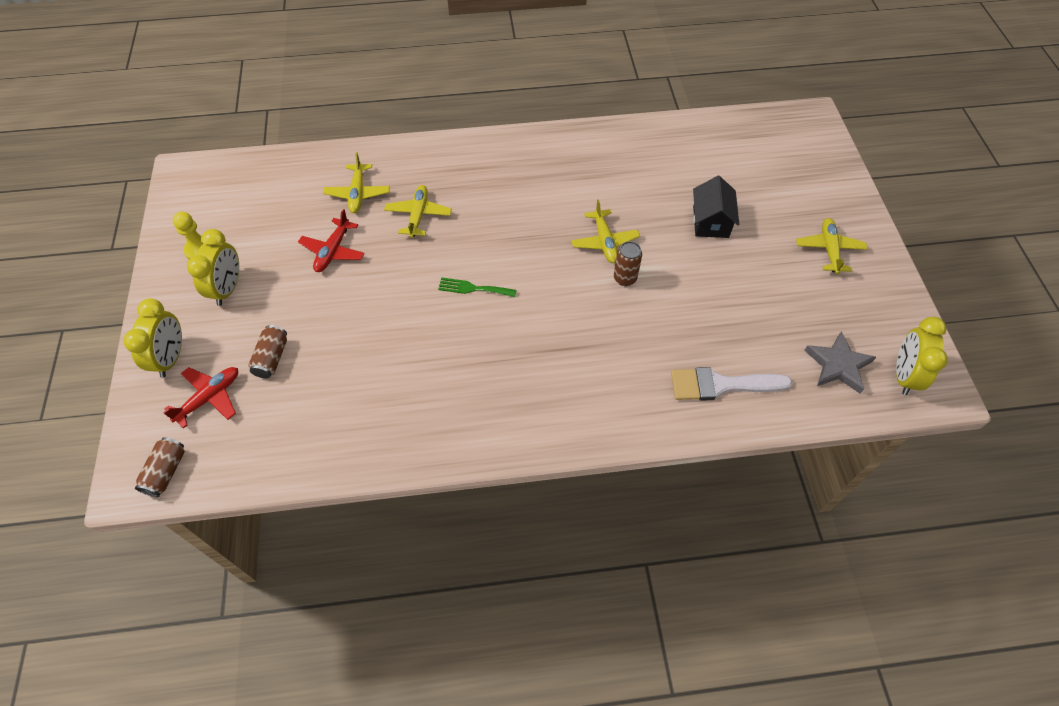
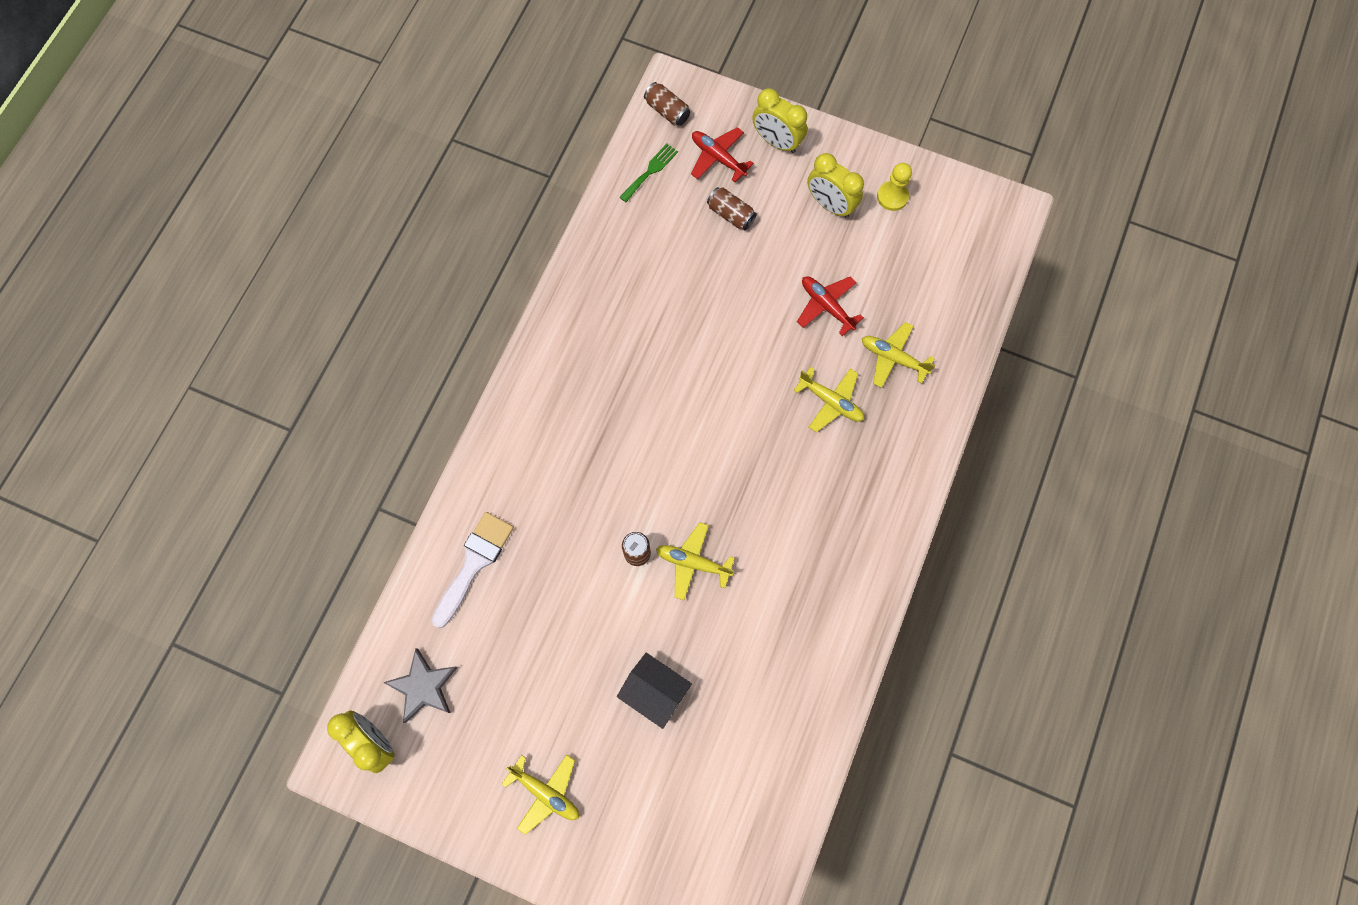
camera: 120 degrees right, 15 degrees up
red plane [163,367,238,429] -> red plane turned 150 degrees clockwise [691,127,754,182]
green fork [438,277,517,297] -> green fork moved to [619,144,678,202]

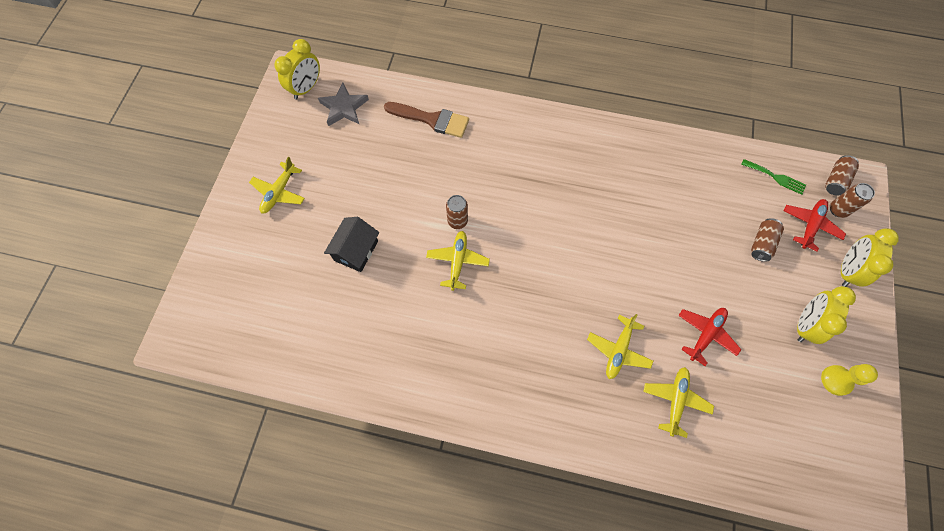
camera: 80 degrees right, 5 degrees down
white brush [432,512,514,628] -> brown brush [384,102,469,138]
none -> brown can [830,183,875,218]

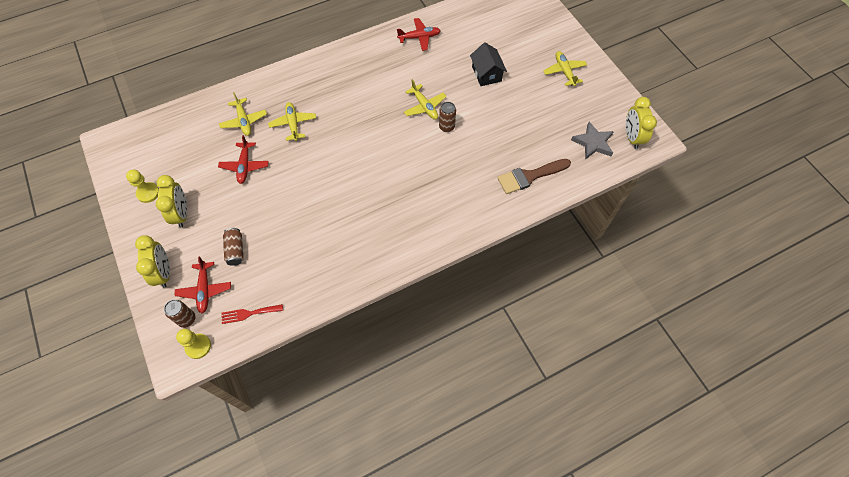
camera: 140 degrees right, 5 degrees down
green fork [741,159,806,195] -> red fork [221,304,283,324]
brown can [825,155,859,196] -> yellow pawn [176,329,211,359]
none -> red plane [397,18,441,51]

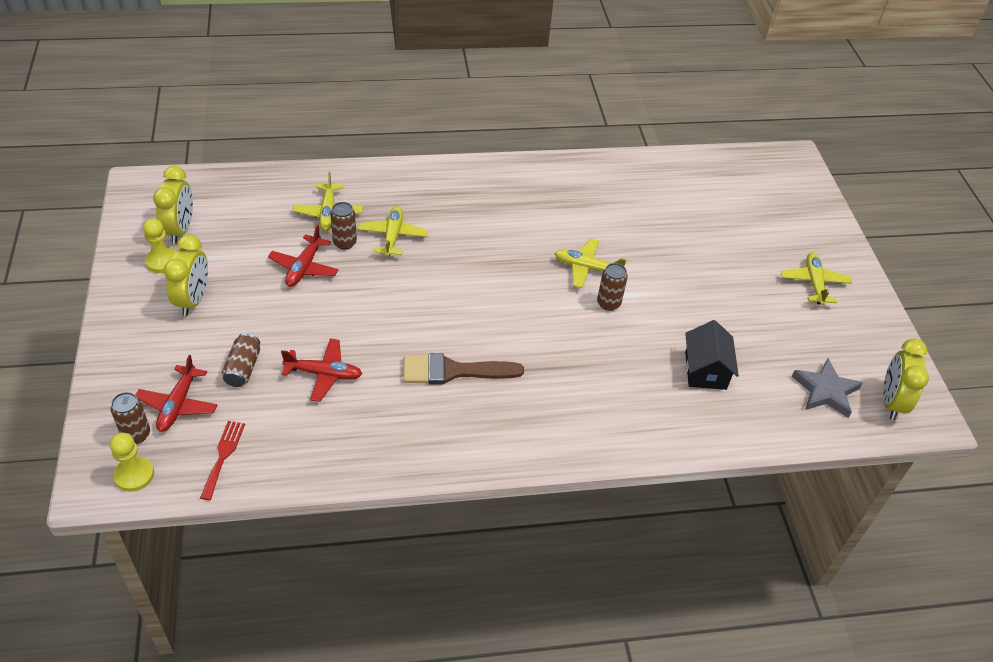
camera: 15 degrees right, 15 degrees down
yellow clock [135,235,170,288] -> yellow clock moved to [153,166,193,244]
red fork [221,304,283,324] -> red fork turned 90 degrees clockwise [200,421,245,500]
red plane [397,18,441,51] -> red plane moved to [281,339,362,402]
yellow plane [404,79,447,120] -> yellow plane turned 120 degrees clockwise [554,238,626,288]
black house [470,42,507,86] -> black house moved to [685,320,739,390]
brown brush [498,159,571,194] -> brown brush moved to [403,353,524,384]
none -> brown can [330,202,357,249]

